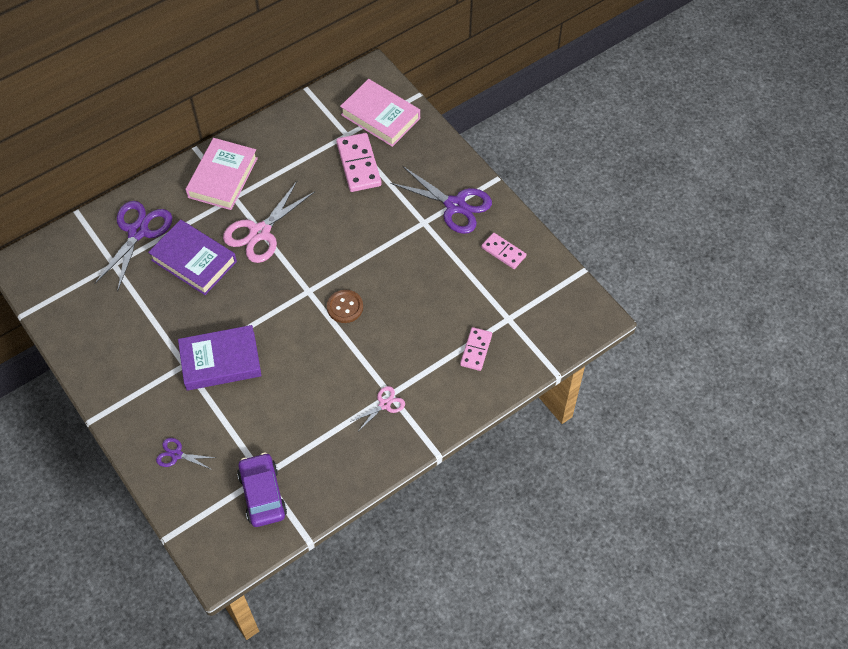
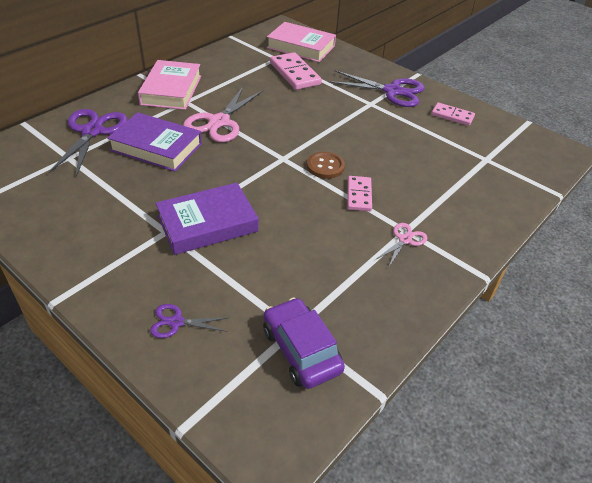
camera: 15 degrees left, 15 degrees down
pink domino [460,327,492,371] -> pink domino moved to [347,176,372,211]

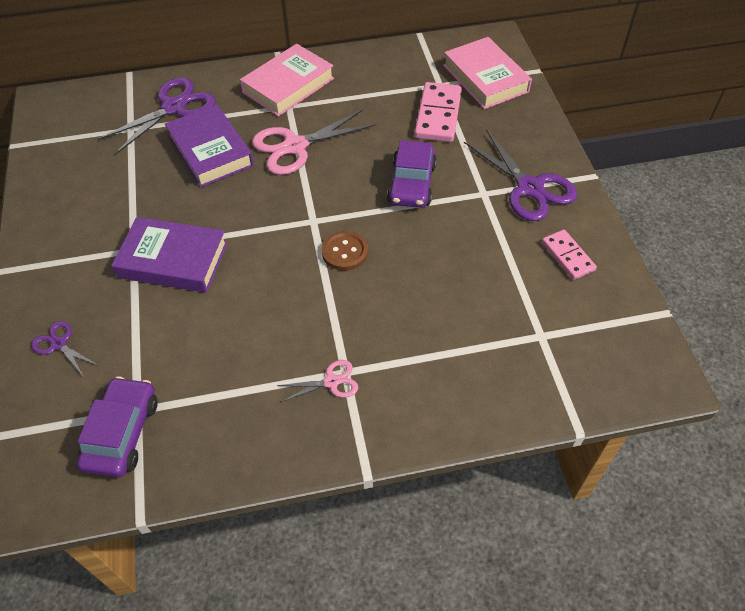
camera: 40 degrees right, 10 degrees up
pink domino [347,176,372,211] -> none
none -> purple car [387,140,437,208]

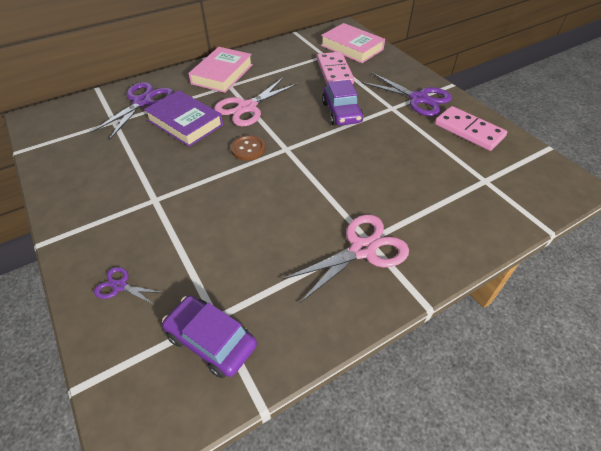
camera: 20 degrees left, 5 degrees down
purple car [77,376,158,477] -> purple car turned 45 degrees counterclockwise [162,295,257,378]
purple book [111,217,228,293] -> none
pink scissors [277,360,358,402] -> pink scissors [282,214,409,303], size x1.98
brown button [321,231,368,270] -> brown button moved to [231,135,265,161]
pink domino [542,230,597,280] -> pink domino [435,106,507,151], size x1.61

